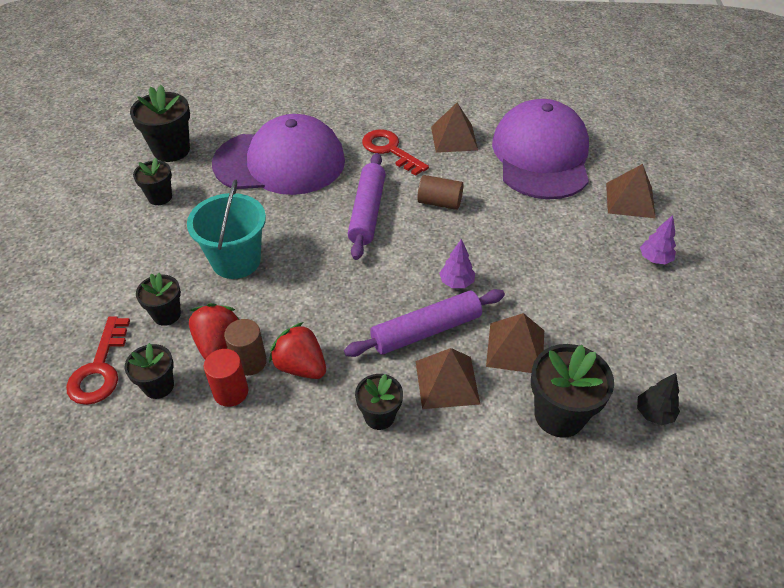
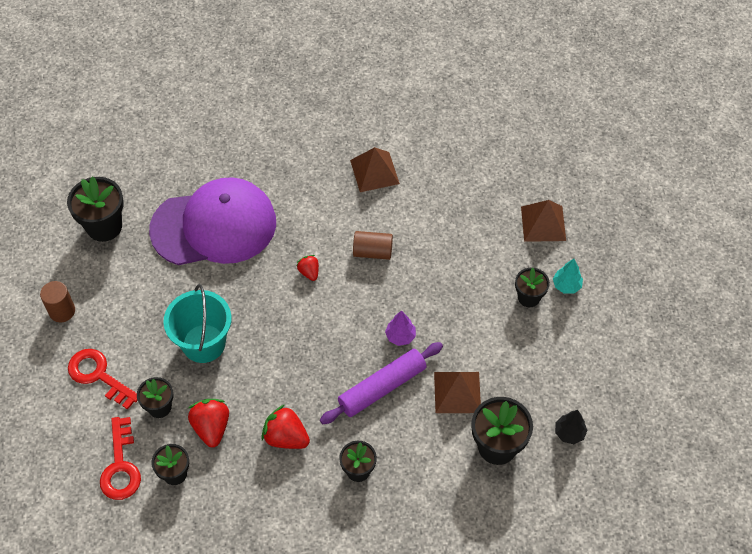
camera: 10 degrees left, 10 degrees up
black flower pot [133,158,172,205] -> black flower pot moved to [515,268,550,307]
red cylinder [204,349,248,407] -> none
brown cylinder [224,319,267,376] -> brown cylinder moved to [40,281,75,322]
purple rolling pin [348,153,386,260] -> red strawberry [297,255,319,281]
red key [362,129,429,176] -> red key moved to [68,349,138,410]
brown pyramid [416,348,480,409] -> none
purple cap [492,99,589,199] -> none
purple tree [640,215,676,264] -> turquoise tree [553,259,583,294]

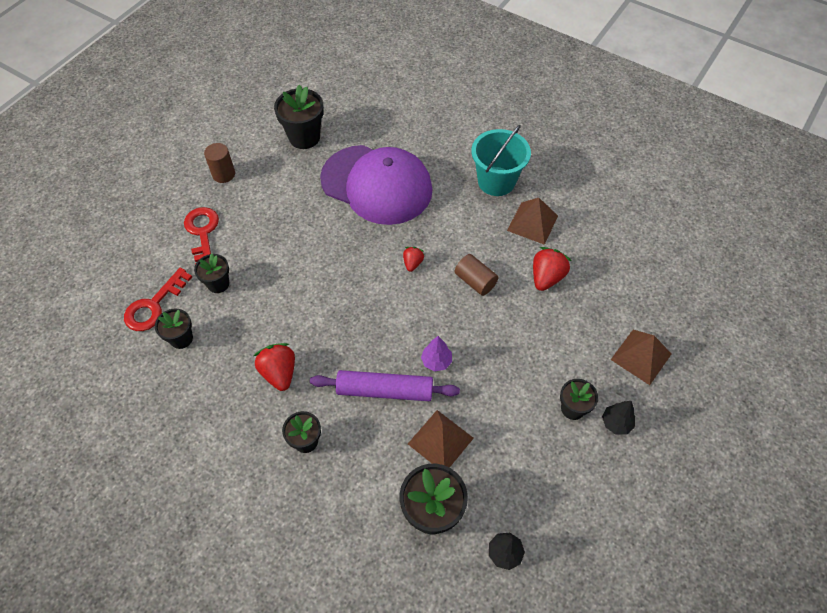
camera: 40 degrees right, 0 degrees up
turquoise bucket [164,284,232,363] -> turquoise bucket moved to [471,125,531,196]
red strawberry [188,399,229,447] -> red strawberry moved to [533,247,571,291]
turquoise tree [553,259,583,294] -> black tree [602,401,635,435]

